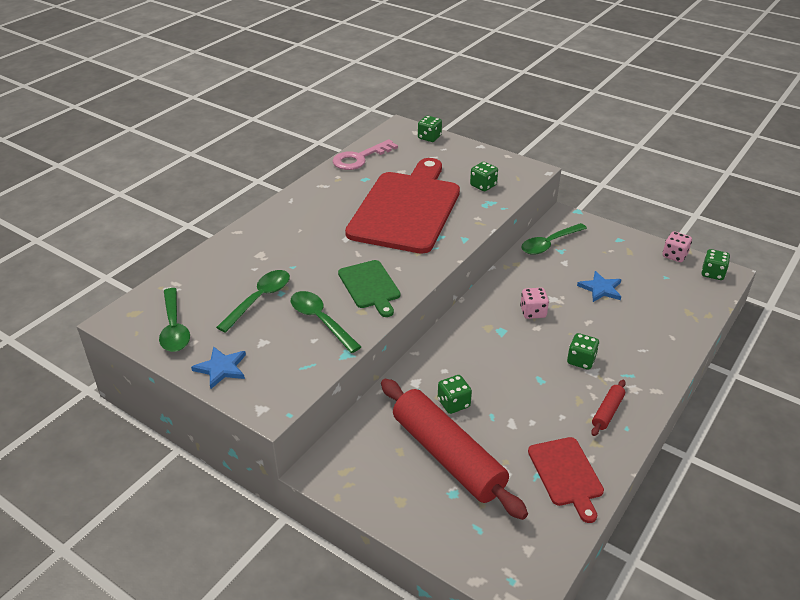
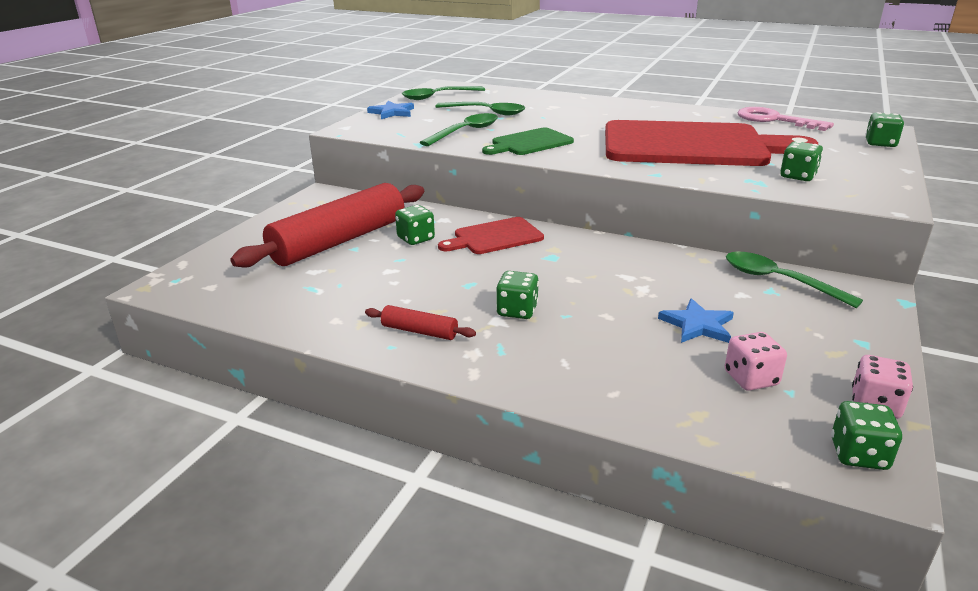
camera: 80 degrees right, 10 degrees down
pink dice [520,288,549,319] -> pink dice moved to [725,332,787,391]
red cutting board [528,437,604,523] -> red cutting board moved to [438,217,544,254]

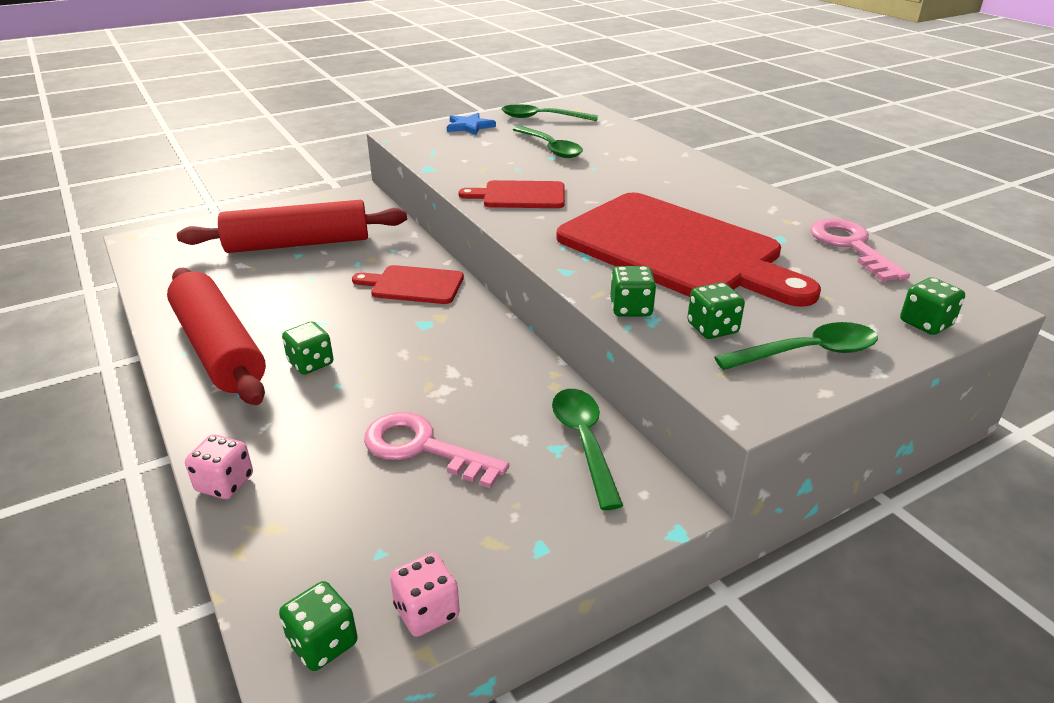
camera: 35 degrees right, 5 degrees up
red rolling pin [365,305,476,340] -> red rolling pin [167,268,266,405], size x2.39
green dice [395,205,435,245] -> green dice moved to [610,266,656,317]
green spoon [420,113,498,146] -> green spoon moved to [714,322,878,370]
green cutting board [482,128,574,155] -> red cutting board [458,180,565,208]
blue star [658,298,734,343] -> pink key [364,412,509,489]
pink dice [725,332,787,391] -> pink dice moved to [185,434,253,499]

